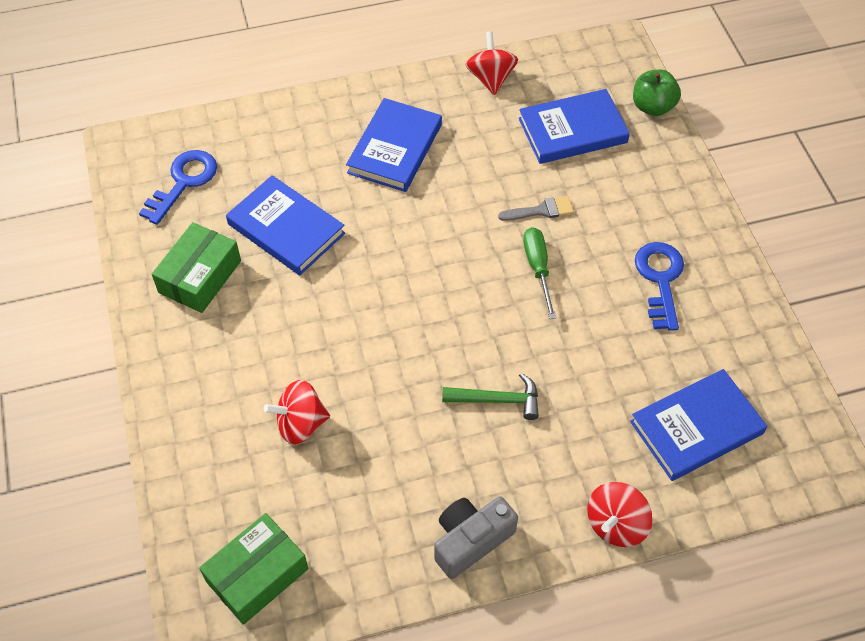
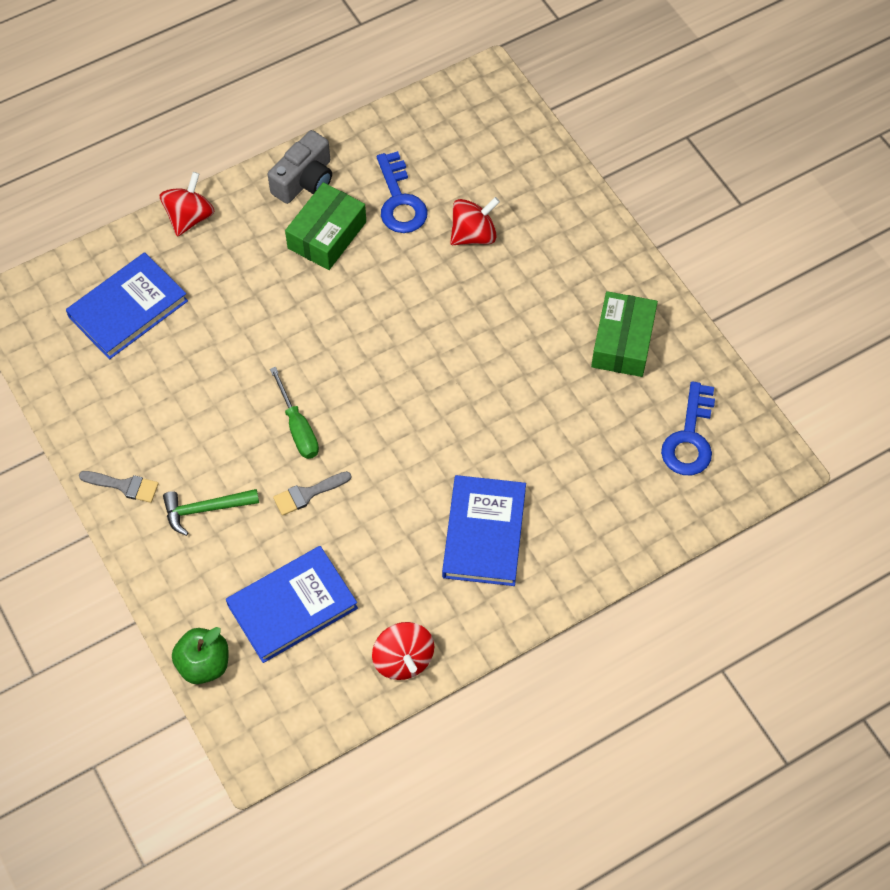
camera: 165 degrees right, 5 degrees up
green box [199,513,309,625] -> green box moved to [285,182,366,270]
blue book [226,175,345,275] -> none
green hammer [442,373,539,420] -> green hammer moved to [163,489,259,536]
blue key [635,242,684,331] -> blue key moved to [377,151,427,233]
none -> grey brush [79,471,159,503]

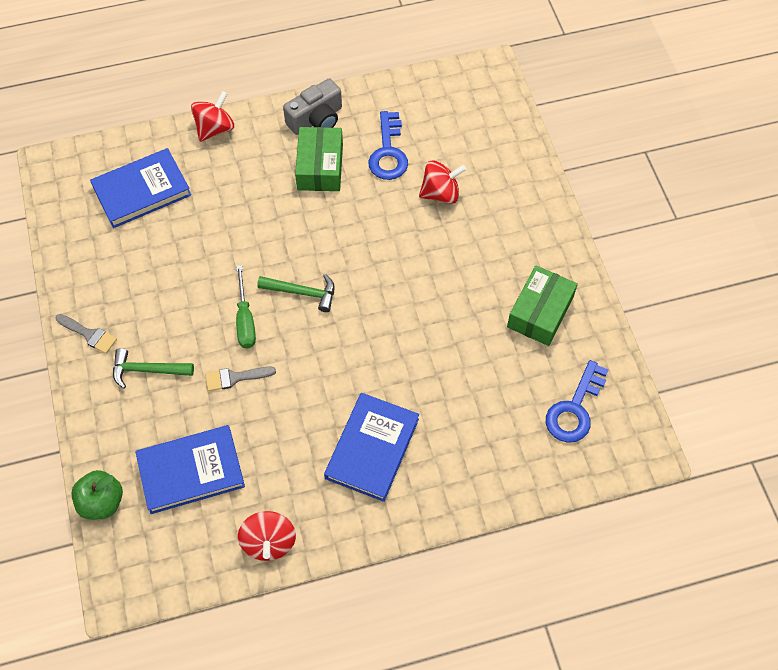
camera: 15 degrees right, 0 degrees up
green box [285,182,366,270] -> green box turned 45 degrees counterclockwise [295,127,343,191]
none -> green hammer [257,274,334,312]

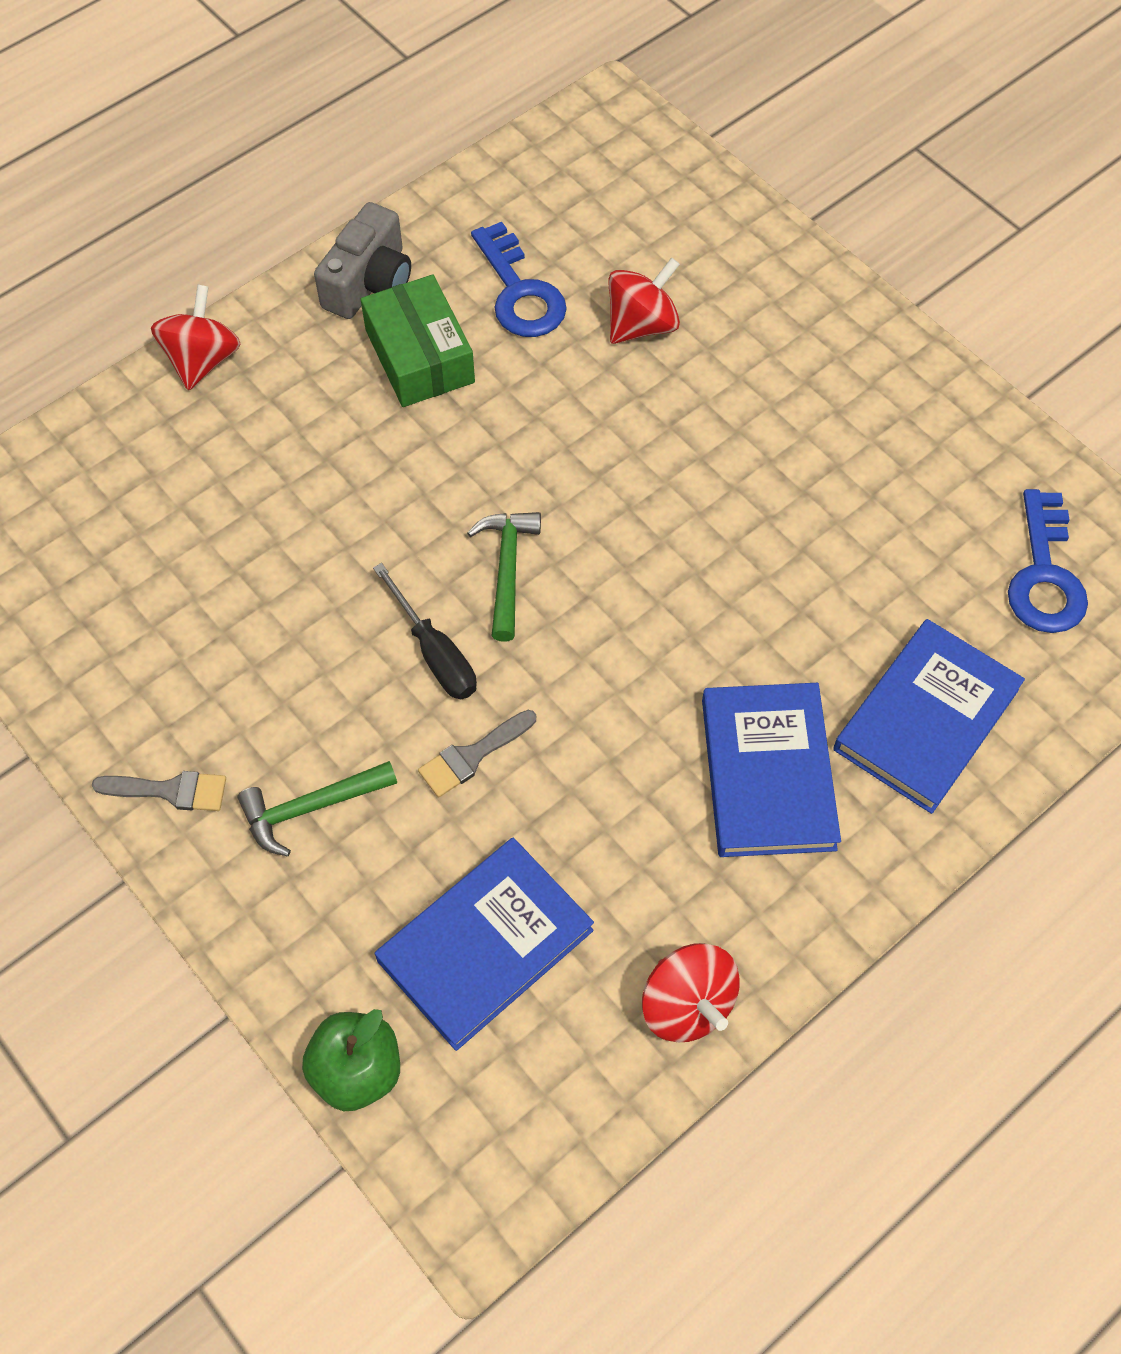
camera: 25 degrees left, 0 degrees up
blue book [90,148,191,228] -> blue book moved to [833,619,1025,814]
green screwdriver [236,265,256,349] -> black screwdriver [373,563,477,699]
green hammer [257,274,334,312] -> green hammer turned 75 degrees counterclockwise [467,512,541,642]
green box [507,265,578,346] -> none

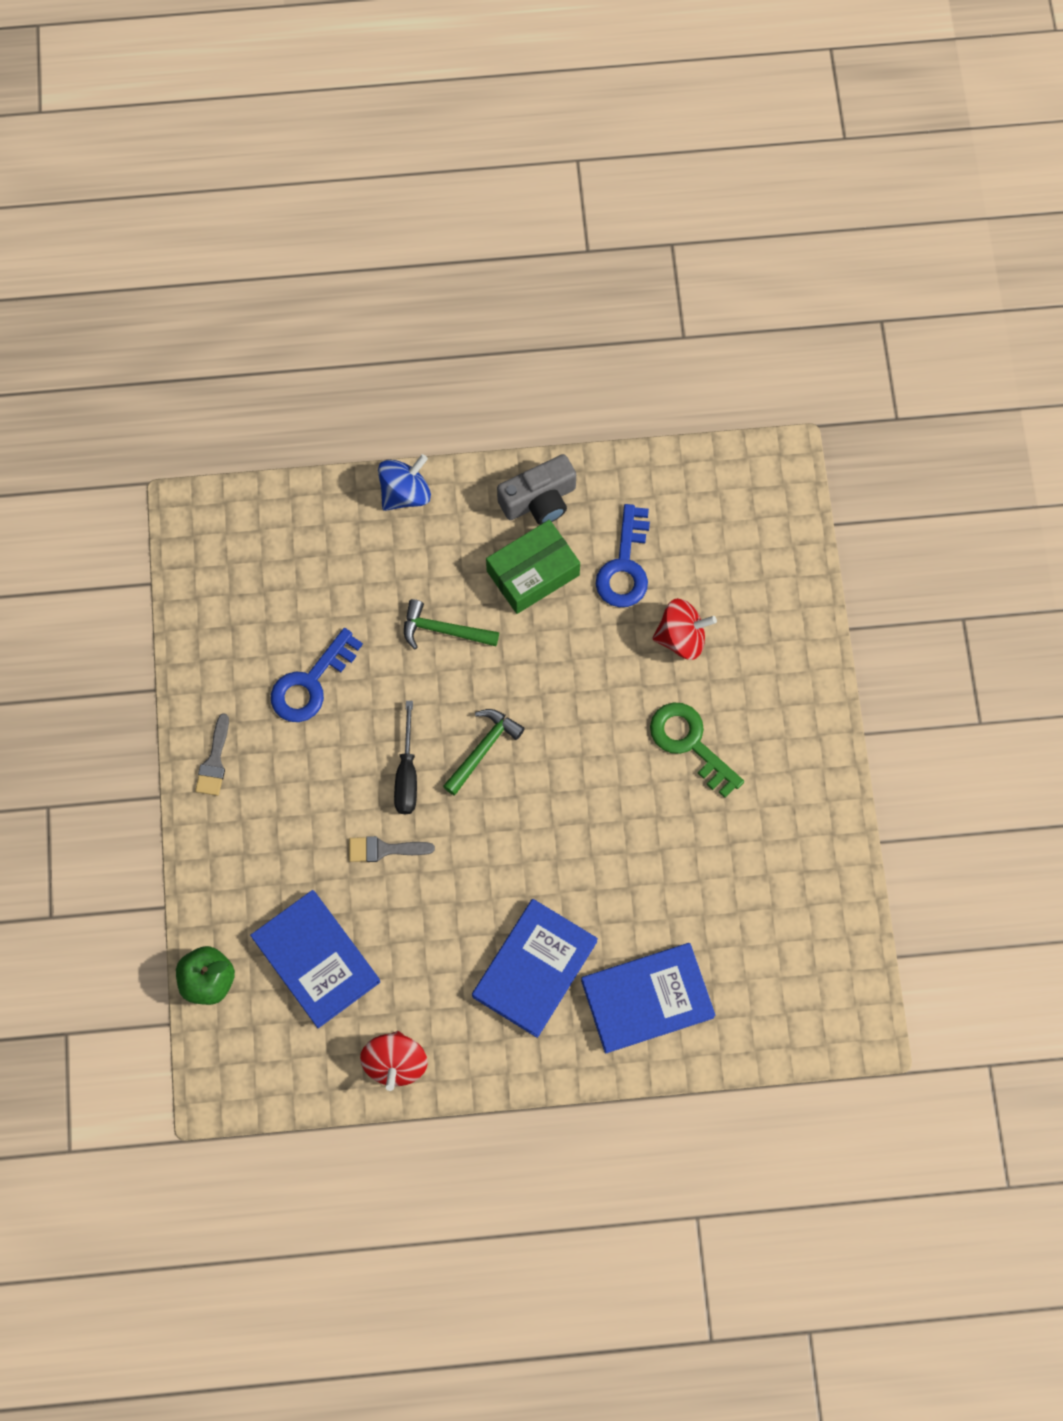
camera: 35 degrees right, 10 degrees up
grey brush [92,771,226,811] -> grey brush turned 60 degrees clockwise [195,713,229,796]
red spinning top [151,284,240,390] -> blue spinning top [378,454,431,511]
green hammer [238,761,397,856] -> green hammer moved to [404,599,499,649]
green box [361,274,475,407] -> green box turned 45 degrees clockwise [486,520,580,614]
blue book [375,838,594,1051] -> blue book turned 60 degrees clockwise [250,890,380,1028]
blue key [1008,489,1088,633] -> blue key moved to [271,628,363,722]
none -> green key [650,702,744,798]

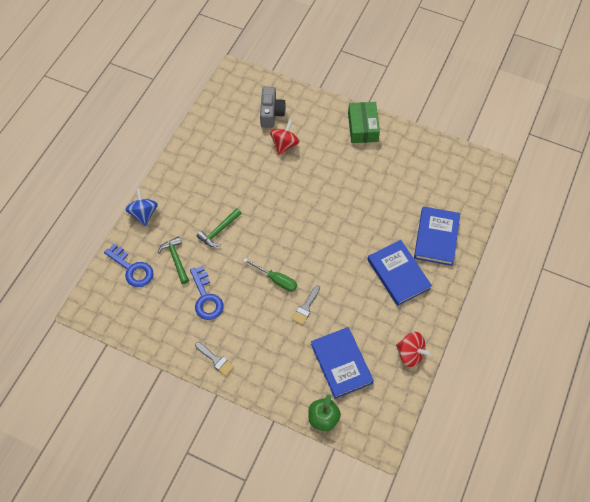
camera: 60 degrees left, 10 degrees down
blue book [250,890,380,1028] -> blue book turned 75 degrees clockwise [311,327,374,399]
black screwdriver [394,701,417,814] -> green screwdriver [243,258,297,292]
green hammer [443,709,525,795] -> green hammer moved to [158,236,189,284]
green box [486,520,580,614] -> green box moved to [348,102,380,143]
grey camera [497,454,576,525] -> grey camera moved to [260,87,286,128]
blue key [596,504,650,607] -> blue key moved to [104,244,154,287]
green key [650,702,744,798] -> none

